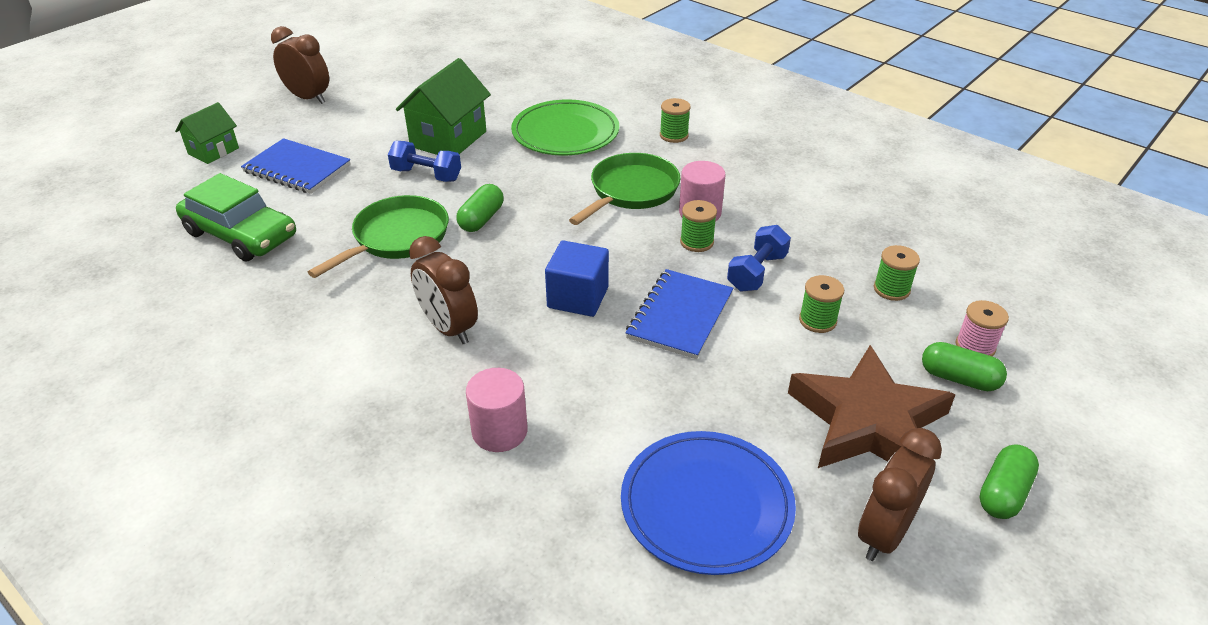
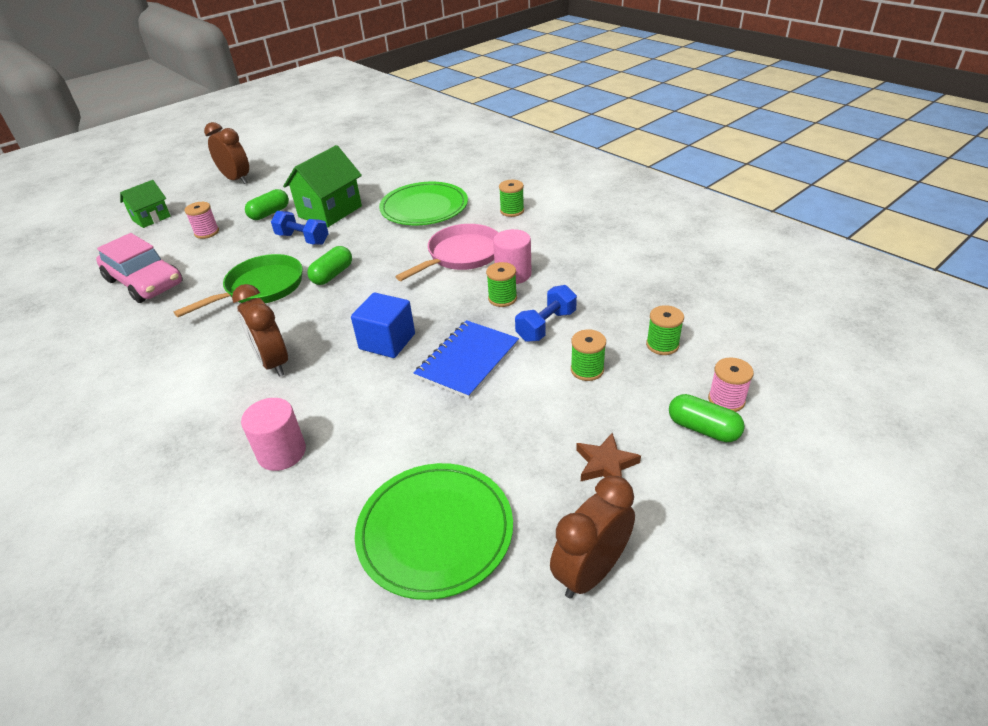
camera: 10 degrees right, 0 degrees up
green car [176,173,296,261] -> pink car [96,233,183,303]
blue notebook [241,138,351,194] -> pink spool [185,202,219,239]
green pan [569,153,680,225] -> pink pan [395,224,498,281]
blue plate [621,431,796,575] -> green plate [355,463,513,600]
brown star [788,345,956,468] -> brown star [576,432,641,481], size x0.44
green capsule [979,444,1039,519] -> green capsule moved to [245,189,289,220]

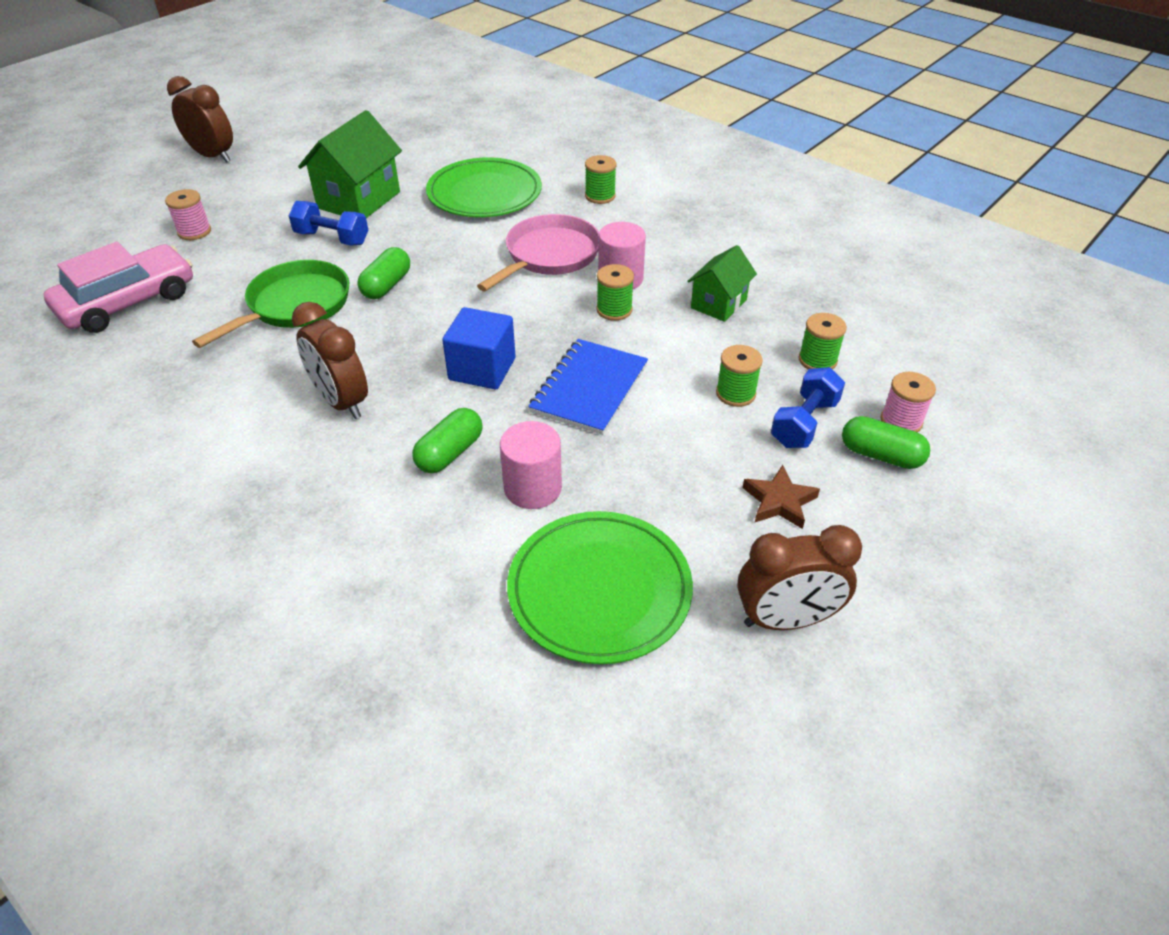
camera: 10 degrees left, 5 degrees up
pink car [96,233,183,303] -> pink car turned 75 degrees counterclockwise [43,242,193,333]
green house [120,180,171,228] -> green house moved to [687,245,757,322]
pink cylinder [241,398,306,471] -> pink cylinder moved to [500,421,562,509]
green capsule [245,189,289,220] -> green capsule moved to [412,408,483,473]
blue dumbbell [515,285,577,342] -> blue dumbbell moved to [771,367,845,448]
brown clock [550,476,635,598] -> brown clock turned 135 degrees counterclockwise [737,525,862,630]

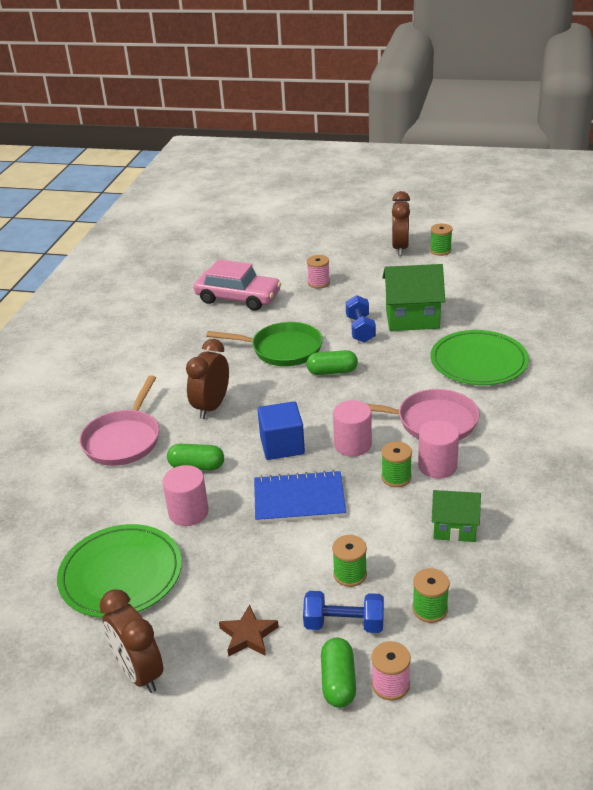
camera: 65 degrees right, 10 degrees down
green spool [585,155,616,204] -> green spool moved to [430,224,453,256]
none -> pink pan [79,375,159,466]
none -> pink cylinder [333,400,372,456]

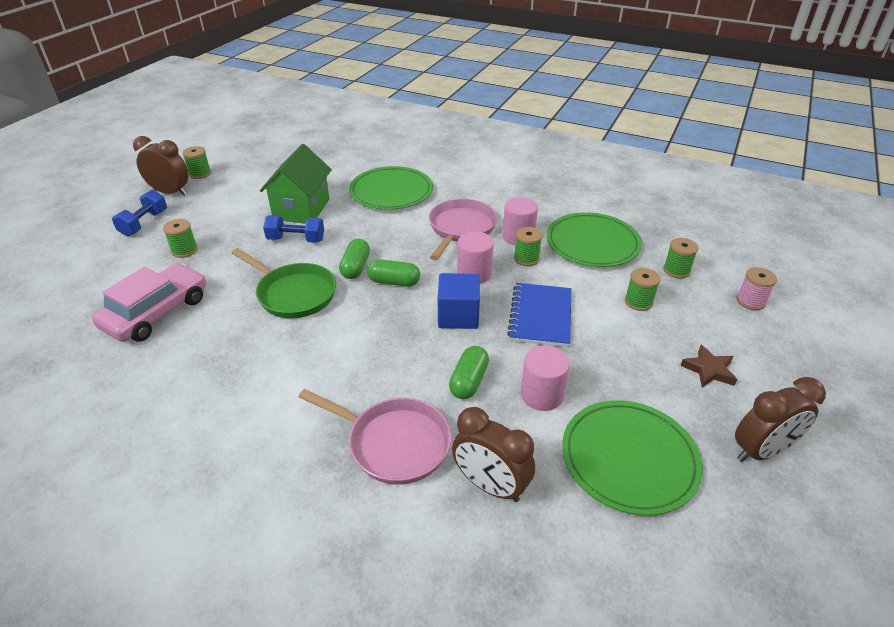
camera: 80 degrees left, 5 degrees up
brown clock [186,339,229,419] -> brown clock moved to [452,407,535,502]
green pan [206,322,323,366] -> green pan turned 105 degrees clockwise [231,248,336,318]
blue dumbbell [303,591,384,633] -> blue dumbbell moved to [112,190,167,237]
pink spool [307,255,330,289] -> green spool [163,219,198,258]
green capsule [321,638,356,708] -> green capsule moved to [367,259,420,287]
green house [432,490,481,542] -> green plate [546,212,642,267]

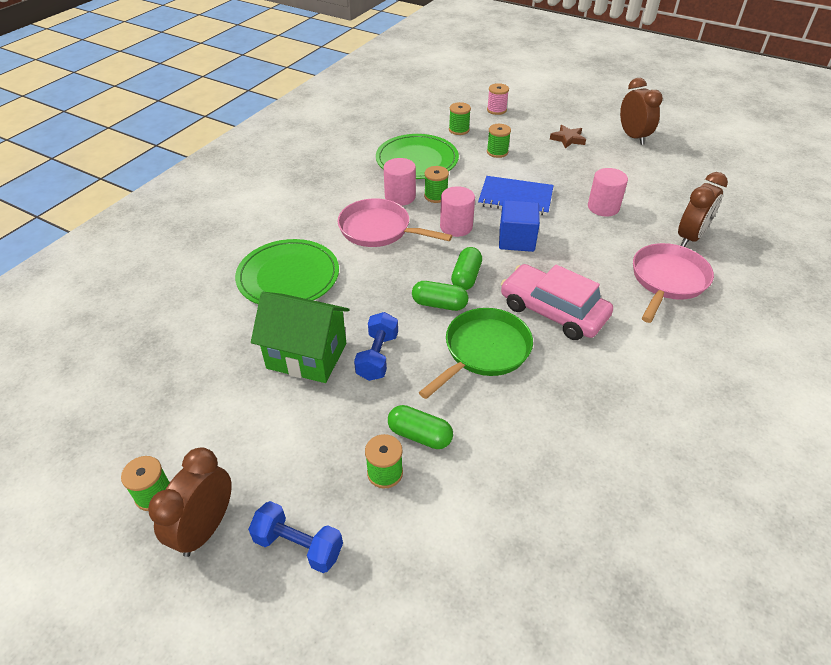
camera: 85 degrees left, 5 degrees up
pink car [92,263,206,342] -> pink car moved to [501,264,613,340]
green capsule [449,346,489,399] -> green capsule moved to [388,405,453,449]
green plate [562,400,703,516] -> none

